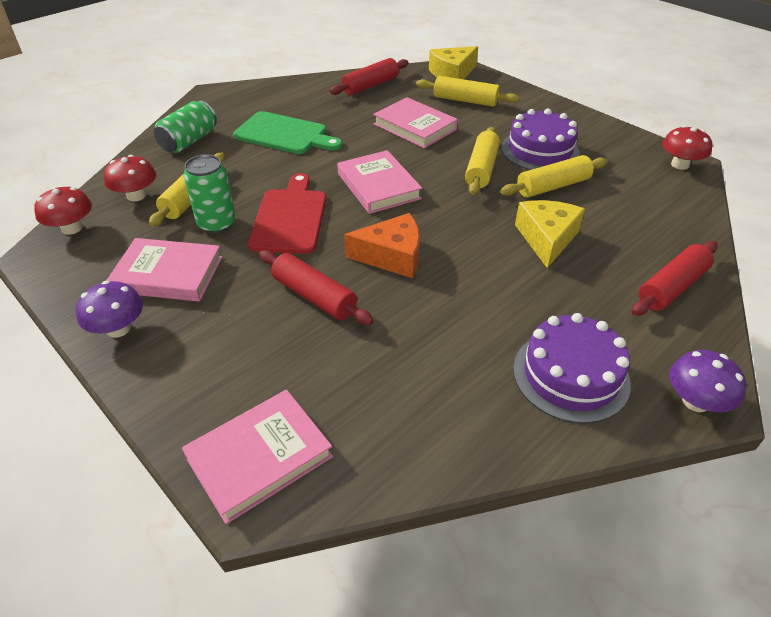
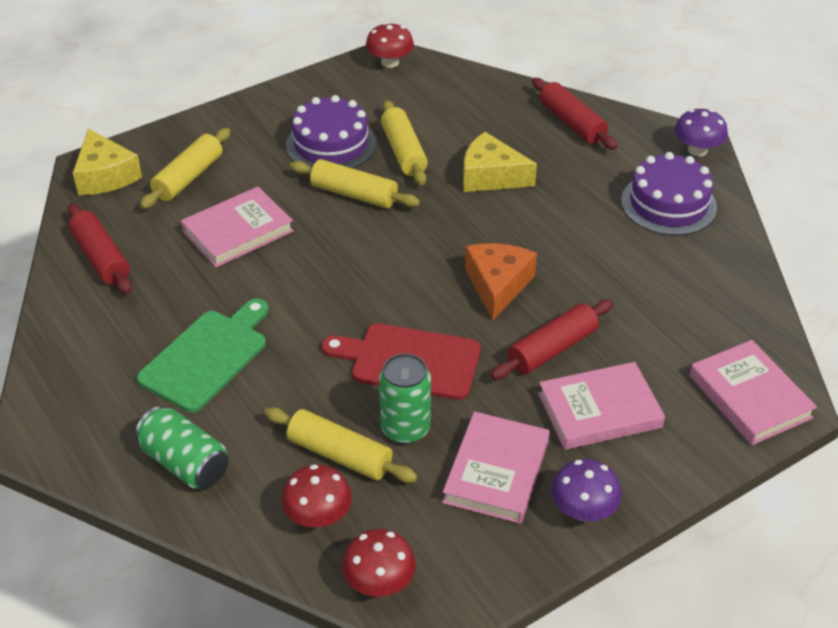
camera: 80 degrees left, 0 degrees up
pink book [337,150,422,214] -> pink book moved to [538,362,665,450]

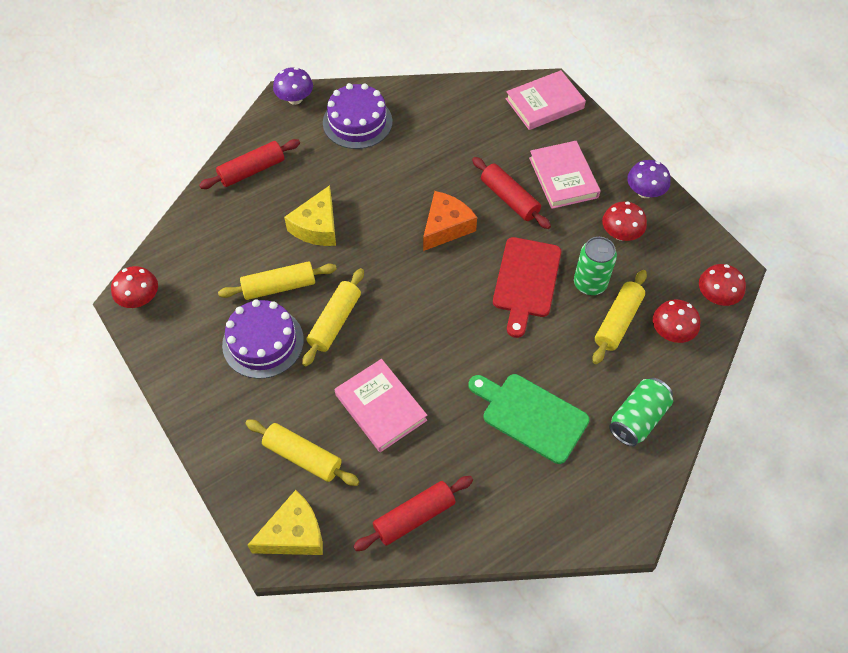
camera: 90 degrees left, 15 degrees up
pink book [442,411,550,524] -> red mushroom [602,201,647,241]
orange cheese [465,243,537,320] -> orange cheese turned 120 degrees clockwise [423,191,477,251]

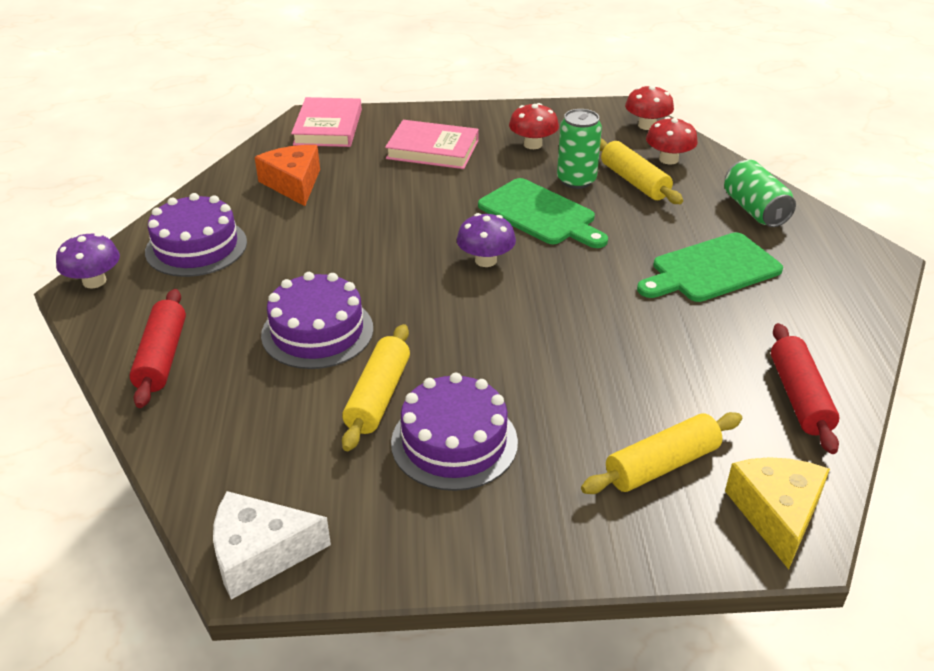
camera: 60 degrees left, 20 degrees down
red mushroom [111,266,158,308] -> white cheese [213,491,331,600]
yellow cheese [284,185,336,246] -> purple cake [261,272,373,369]
yellow rolling pin [302,268,364,367] -> none
pink book [335,359,427,452] -> none
orange cheese [423,191,477,251] -> orange cheese moved to [255,145,320,206]
red rolling pin [472,157,551,229] -> none
red cutting board [493,237,561,338] -> green cutting board [478,178,608,248]
purple mushroom [627,160,671,198] -> purple mushroom moved to [457,213,516,267]

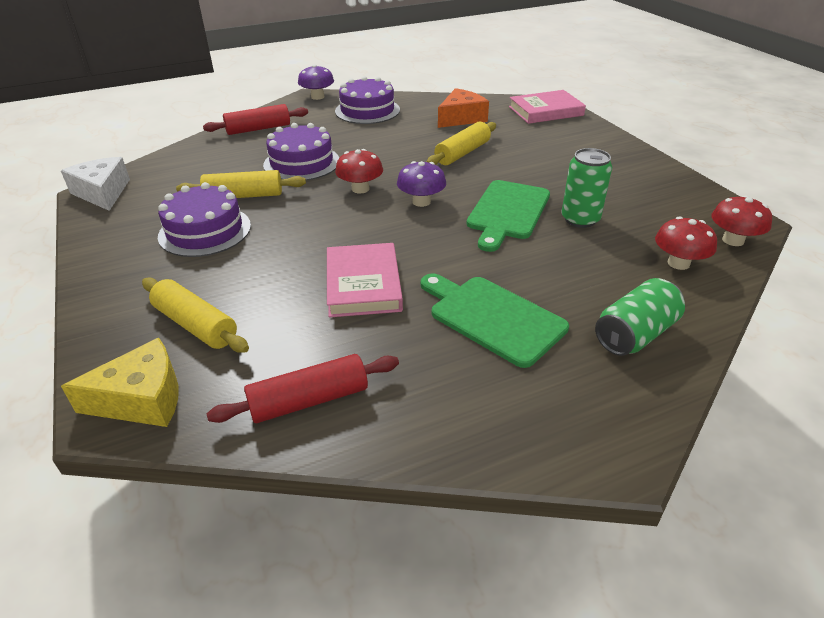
camera: 70 degrees right, 0 degrees up
pink book [385,120,479,169] -> pink book moved to [327,243,403,317]
red mushroom [509,103,559,149] -> red mushroom moved to [335,149,383,194]
yellow rolling pin [600,139,683,204] -> yellow rolling pin moved to [427,122,496,165]

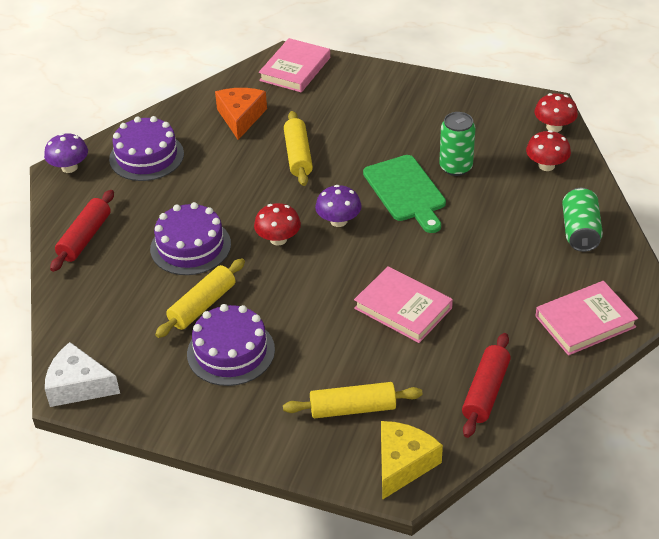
camera: 45 degrees left, 5 degrees up
green cutting board [421,273,569,368] -> none
none -> pink book [535,281,638,355]

